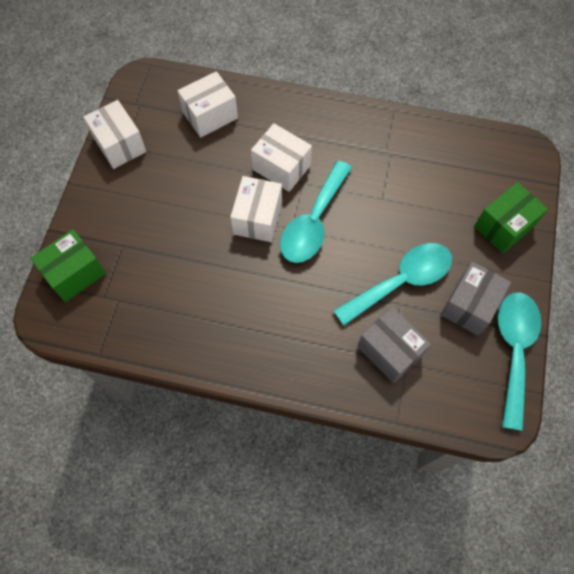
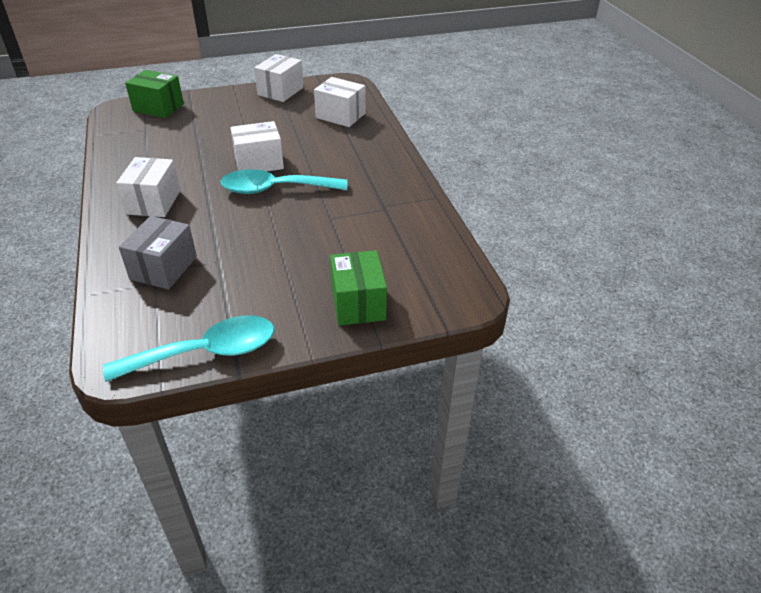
camera: 60 degrees right, 25 degrees down
white box [251,123,312,192] -> white box moved to [116,157,180,217]
turquoise spoon [333,243,452,326] -> none
grey box [441,262,511,336] -> none
green box [474,182,548,253] -> green box turned 60 degrees clockwise [330,250,387,325]

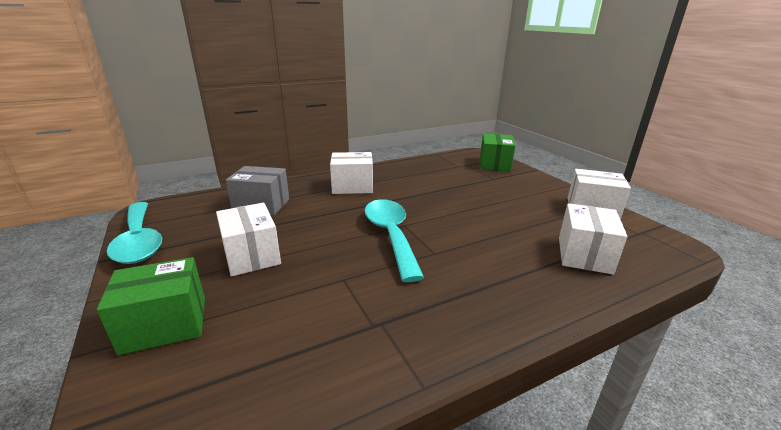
camera: 80 degrees right, 15 degrees down
white box [230,121,284,171] -> white box moved to [216,203,281,277]

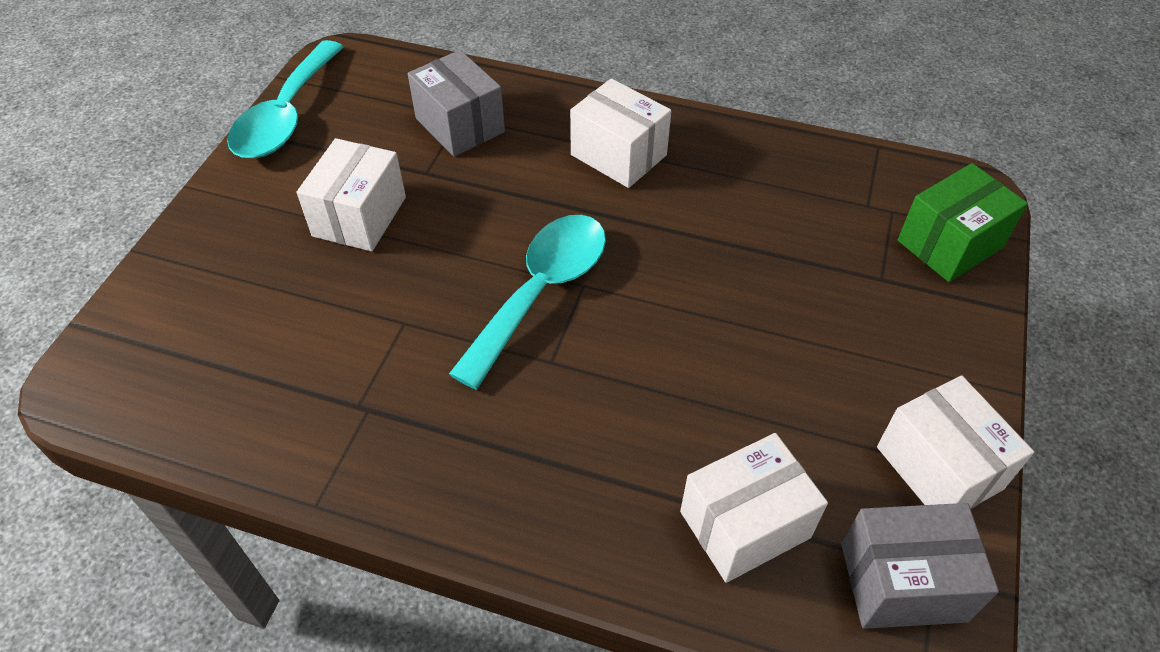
camera: 45 degrees right, 25 degrees up
green box [97,257,205,355] -> none
none -> grey box [841,503,999,629]

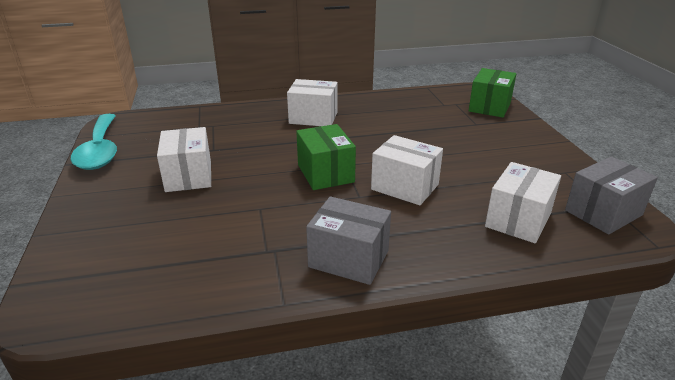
camera: 30 degrees left, 20 degrees down
grey box [408,50,505,157] -> grey box moved to [306,196,391,285]
turquoise spoon [449,215,606,389] -> green box [296,124,356,190]
white box [877,375,1034,509] -> white box moved to [371,135,443,205]

